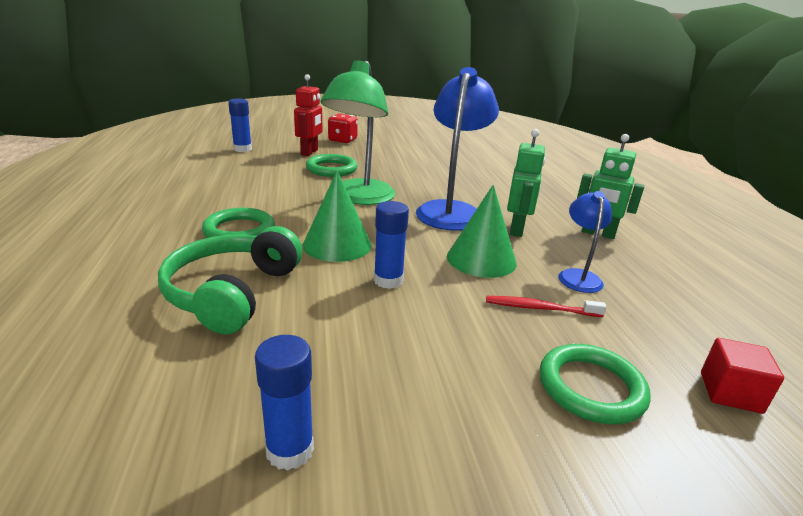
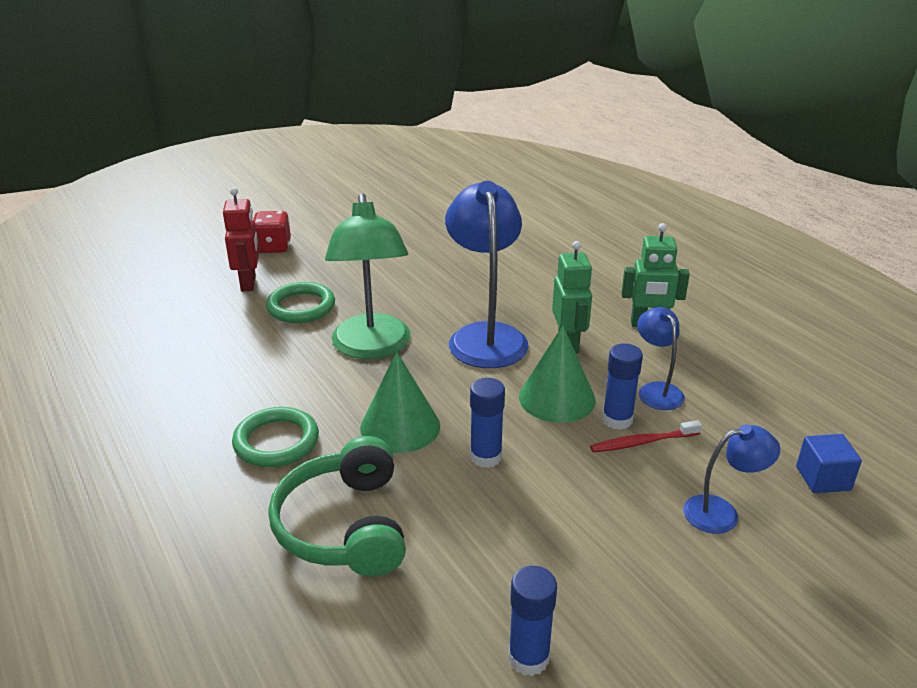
camera: 20 degrees left, 5 degrees up
blue glue stick [228,99,252,152] -> blue glue stick moved to [602,343,643,430]
green ring [540,344,651,424] -> blue lamp [683,424,780,534]
red cube [701,338,784,414] -> blue cube [796,434,862,493]

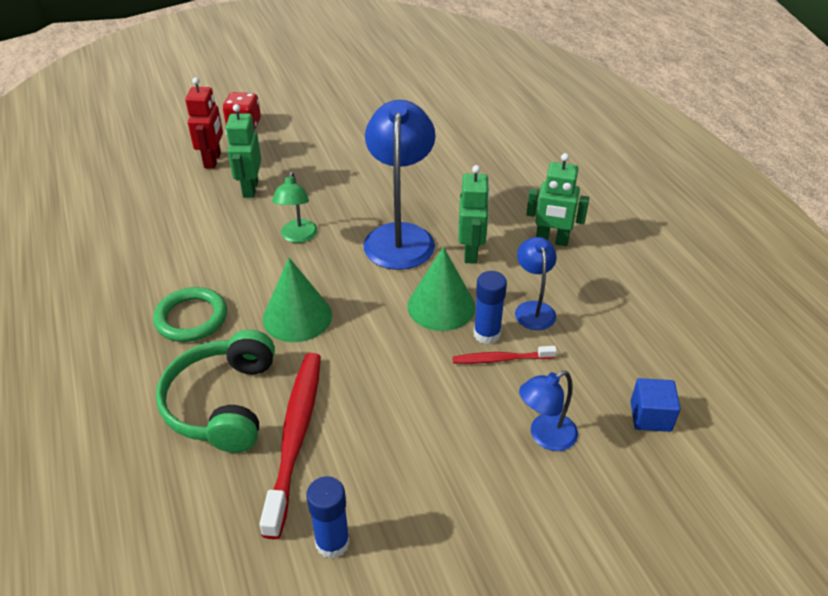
camera: 10 degrees right, 10 degrees up
green ring [266,282,335,323] -> green robot [226,104,261,198]
green lamp [325,193,411,359] -> green lamp [272,172,318,243], size x0.52
blue glue stick [470,378,505,468] -> none
blue lamp [683,424,780,534] -> blue lamp turned 150 degrees clockwise [519,371,578,451]
none -> red toothbrush [259,353,321,539]

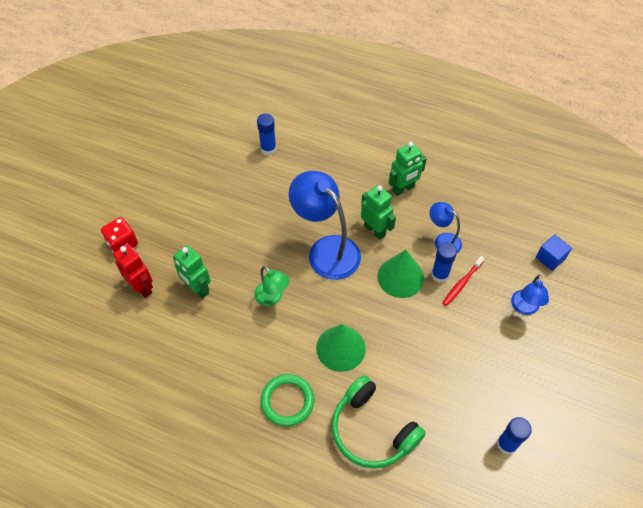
camera: 45 degrees left, 15 degrees up
red toothbrush [259,353,321,539] -> none
none -> blue glue stick [257,113,277,155]

